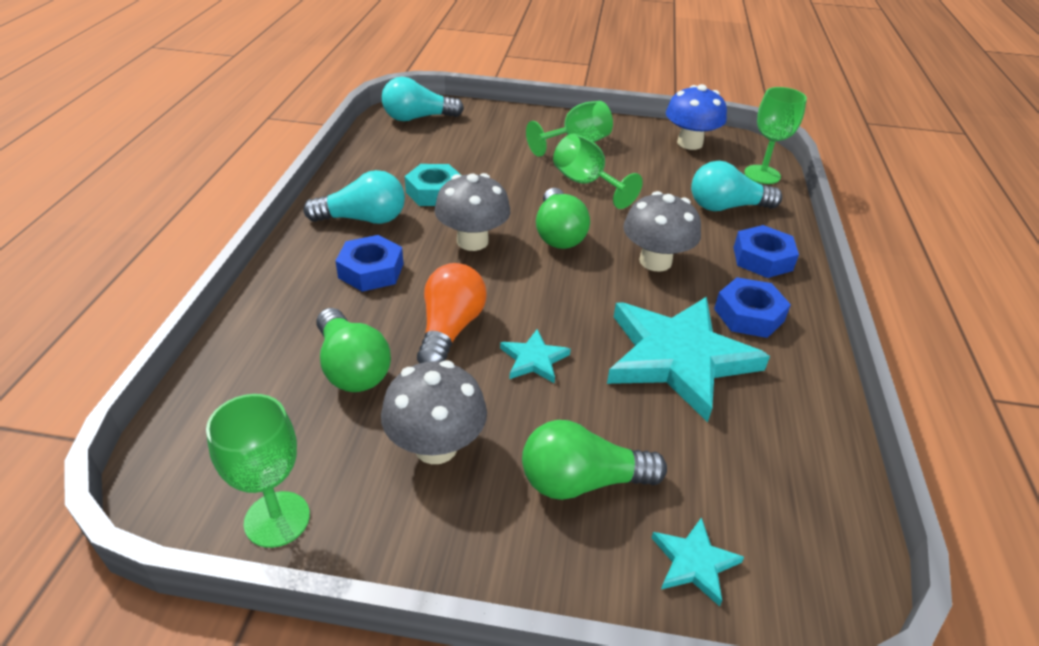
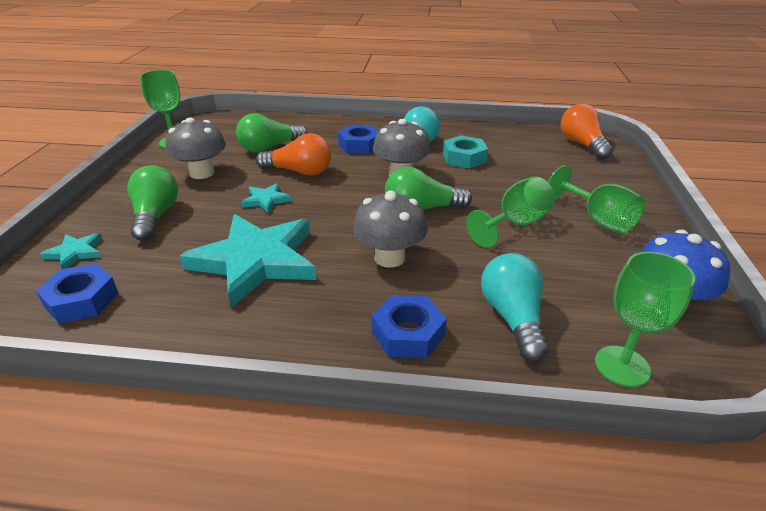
camera: 90 degrees right, 5 degrees down
turquoise light bulb [382,77,464,121] -> orange light bulb [561,104,613,159]
blue nut [714,277,791,338] -> blue nut moved to [36,263,118,323]

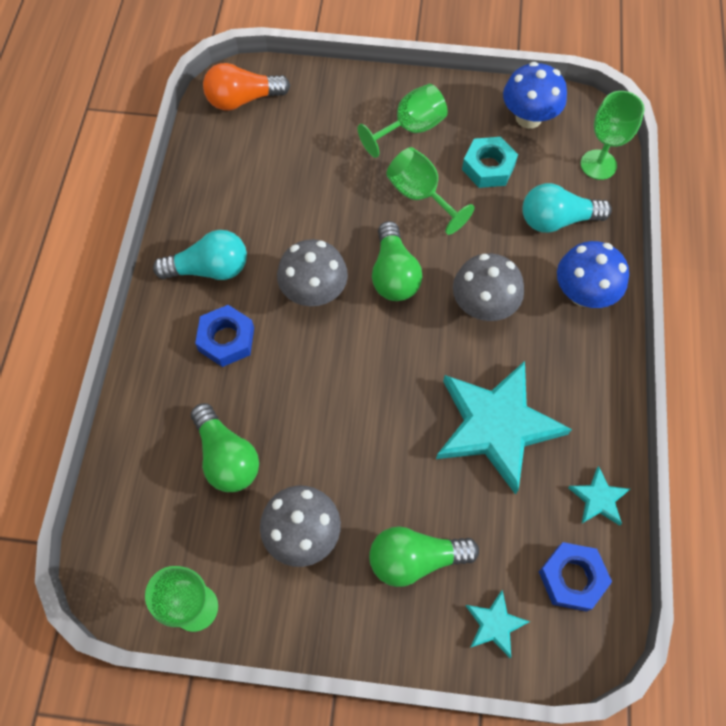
camera: 90 degrees left, 30 degrees up
turquoise star [241,183,292,213] -> turquoise star moved to [568,466,630,526]
orange light bulb [256,133,331,176] -> none
blue nut [372,295,447,359] -> blue mushroom [557,241,629,308]
turquoise nut [443,135,488,169] -> turquoise nut moved to [462,137,518,188]

